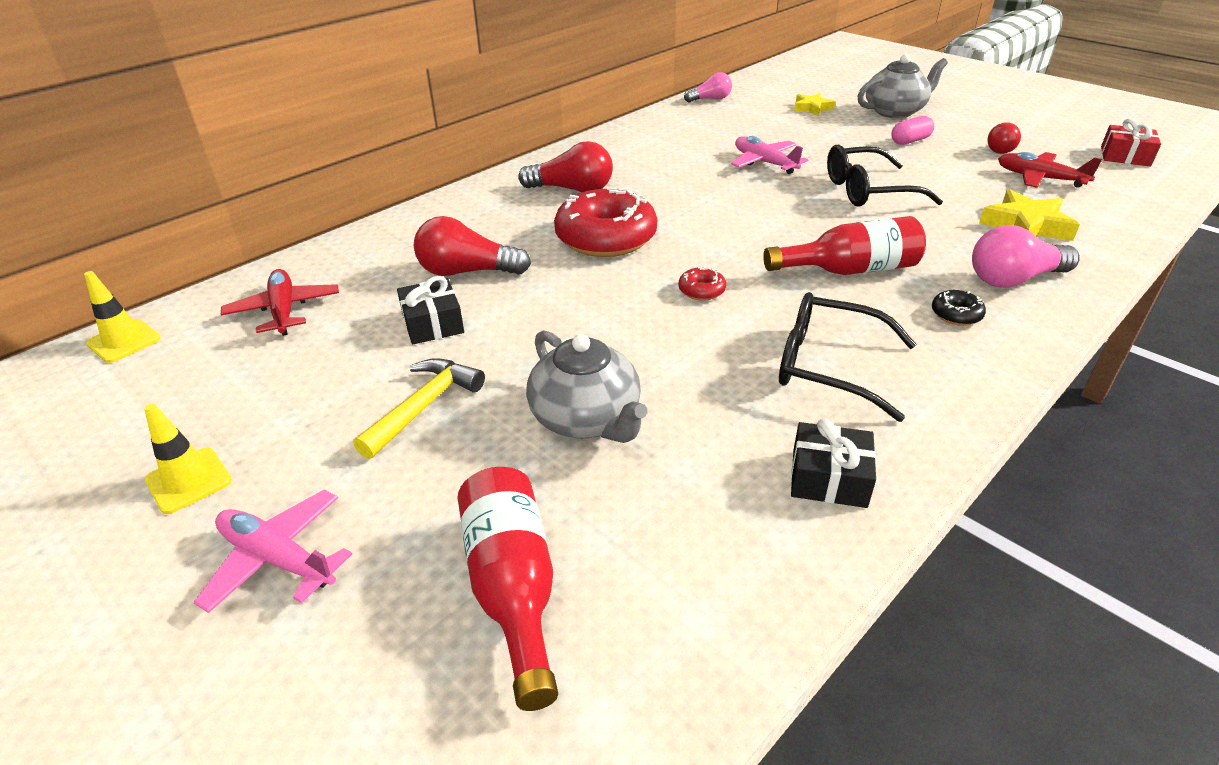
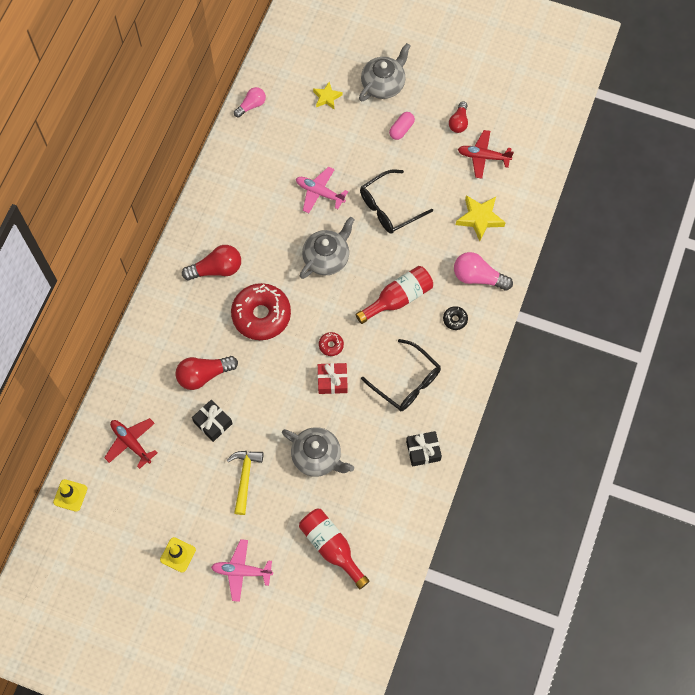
camera: 25 degrees left, 30 degrees up
black glasses [779,292,916,422] -> black glasses turned 135 degrees counterclockwise [361,339,441,411]
pink light bulb [972,225,1080,288] -> pink light bulb turned 60 degrees clockwise [454,252,513,291]
red gift [1101,118,1161,167] -> red gift moved to [318,363,348,394]
none -> grey teapot [300,217,355,279]

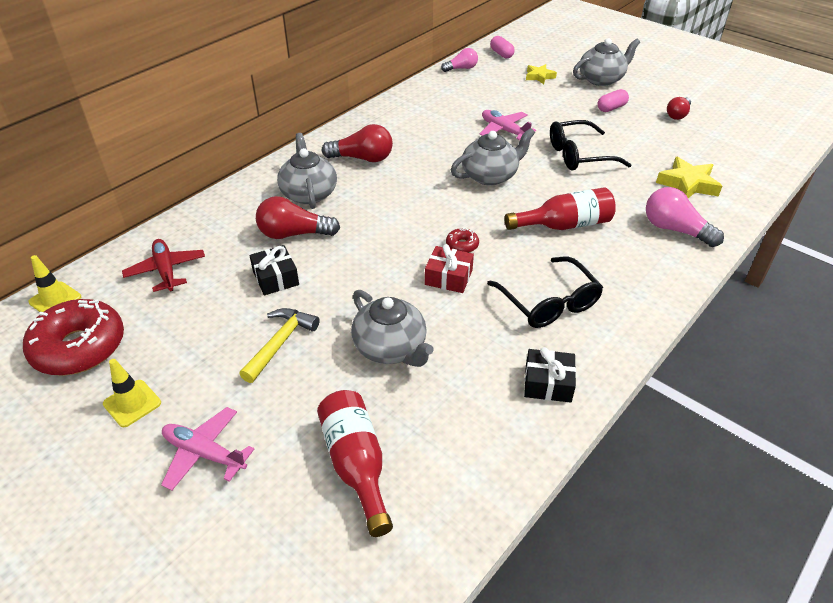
camera: 20 degrees right, 25 degrees down
red donut [231,283,291,340] -> red donut moved to [23,299,124,376]
black donut [443,306,468,330] -> none
red plane [458,130,514,179] -> none
none -> grey teapot [277,133,337,209]
none -> pink capsule [490,36,515,58]

